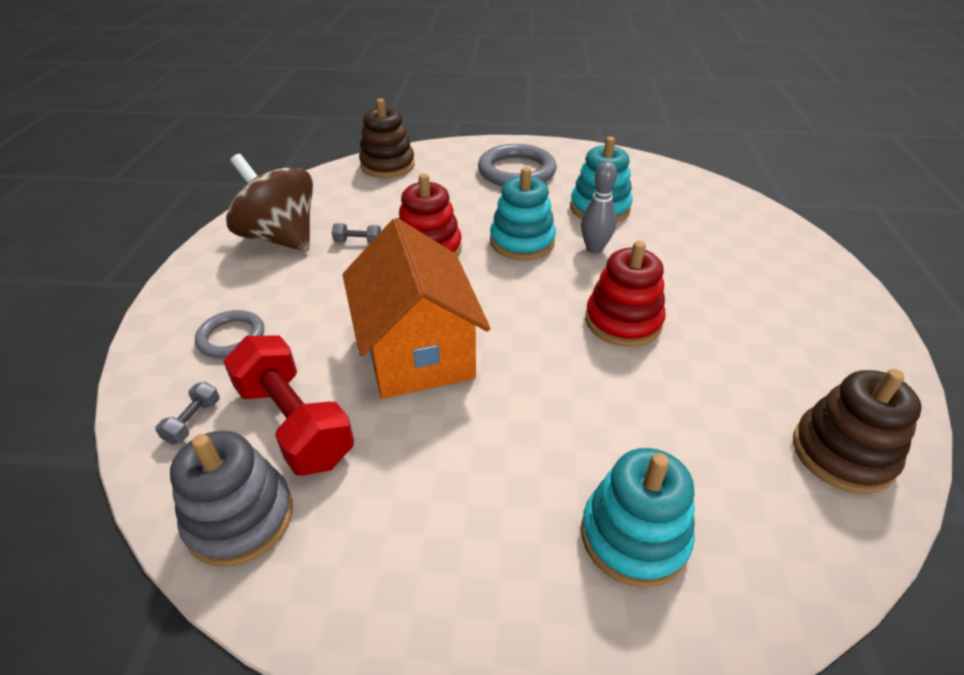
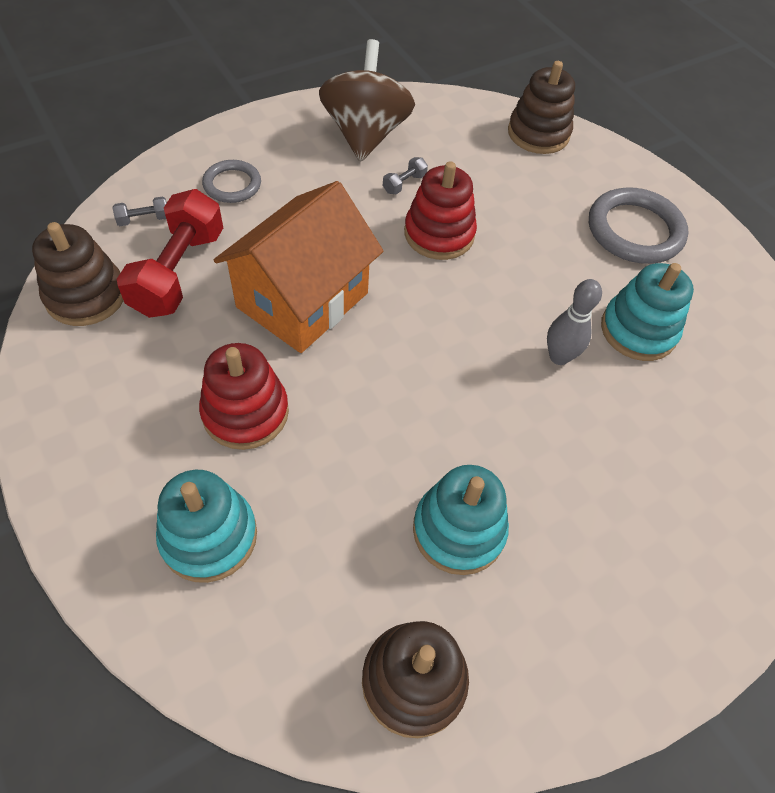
camera: 50 degrees right, 15 degrees up
grey stacking toy [170,431,293,567] -> brown stacking toy [32,222,124,326]
grey dumbbell [332,223,381,244] -> grey dumbbell turned 75 degrees clockwise [383,157,428,194]
turquoise stacking toy [490,167,556,260] -> turquoise stacking toy moved to [413,465,509,575]
red stacking toy [585,241,666,347] -> red stacking toy moved to [199,343,289,450]

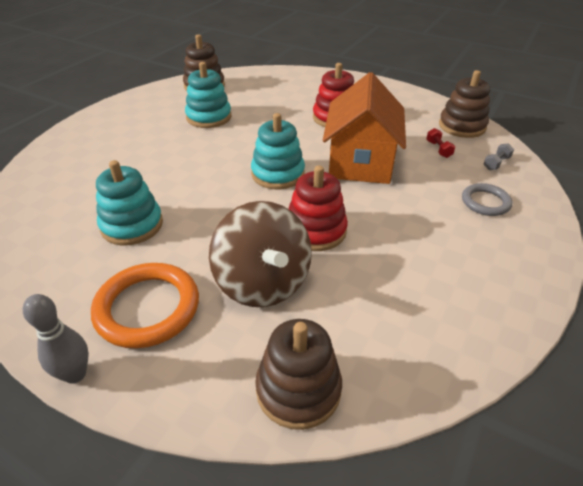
camera: 155 degrees right, 15 degrees down
red dumbbell [117,189,223,318] -> red dumbbell [426,128,455,158], size x0.41
turquoise stacking toy [156,470,257,583] -> turquoise stacking toy moved to [251,113,305,189]
brown spinning top [319,39,415,162] -> brown spinning top moved to [209,201,312,307]
grey dumbbell [383,157,428,194] -> none
grey bowling pin [547,279,602,365] -> grey bowling pin moved to [23,294,89,384]
grey ring [589,187,688,264] -> orange ring [91,263,199,348]

